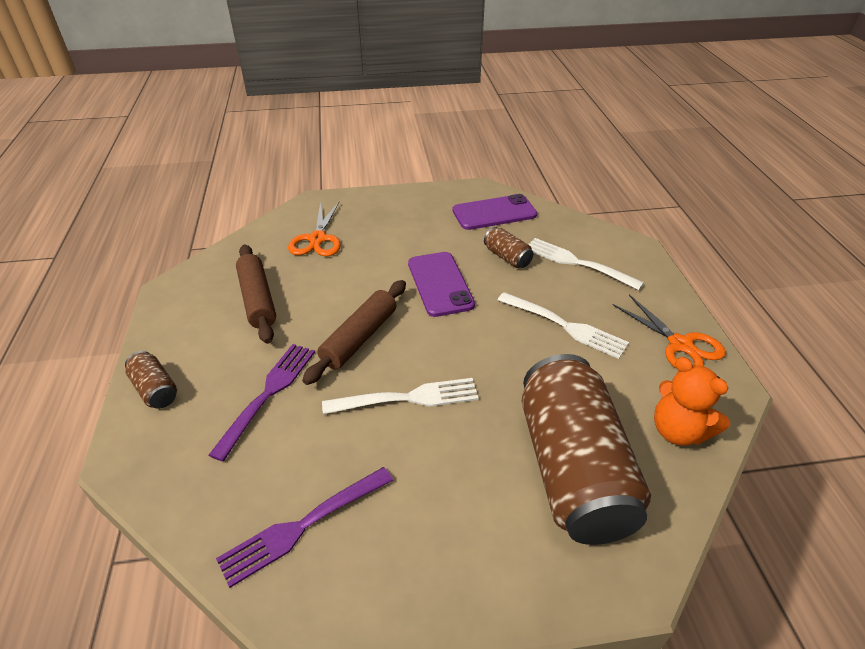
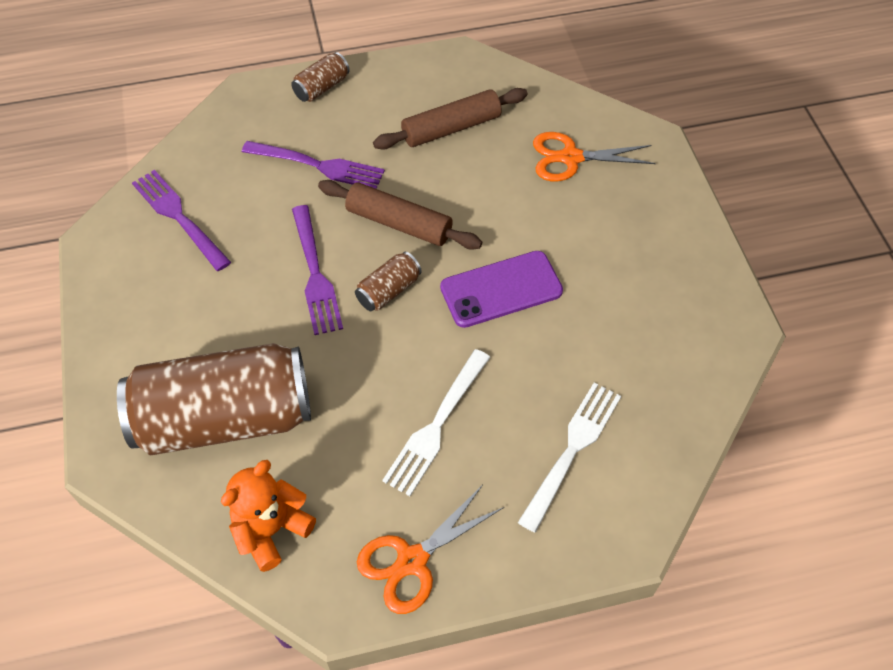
camera: 85 degrees right, 15 degrees up
white fork [322,378,478,414] -> purple fork [292,205,343,335]
purple phone [453,194,537,230] -> none
brown can [484,227,533,268] -> brown can moved to [355,252,422,311]

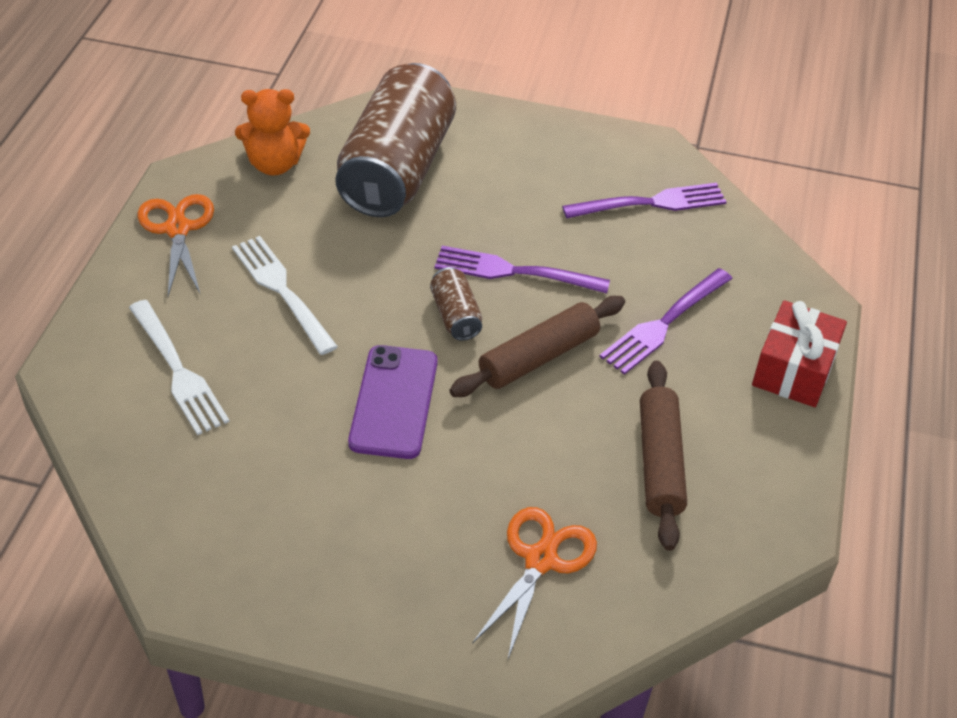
camera: 115 degrees right, 10 degrees down
orange teddy bear [221,460,316,572] -> orange teddy bear turned 105 degrees clockwise [235,89,310,175]
brown can [291,52,350,102] -> red gift [752,300,847,407]

